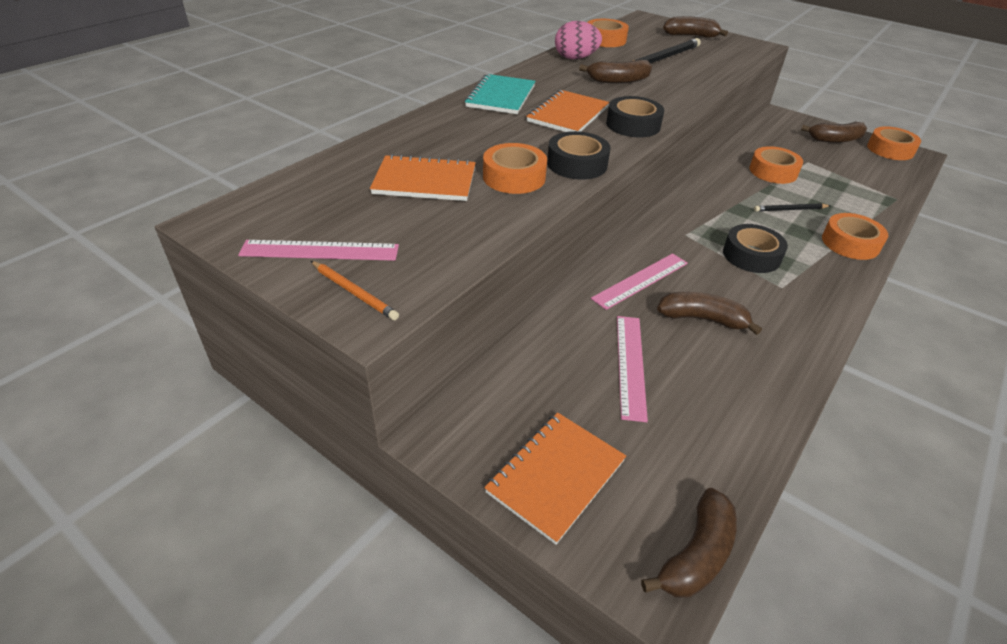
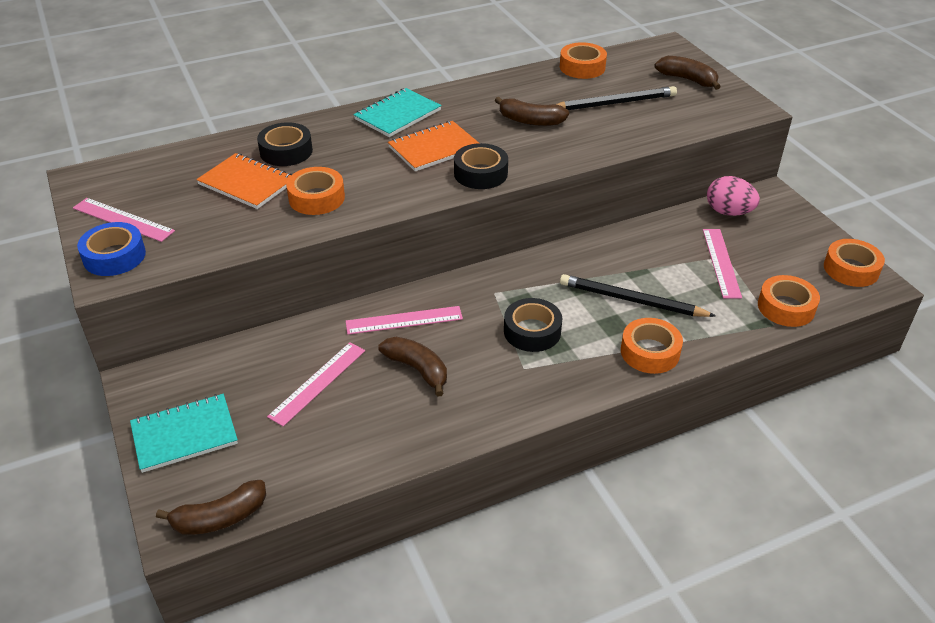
camera: 30 degrees right, 0 degrees up
orange pencil [311,261,399,320] -> blue tape [77,222,146,276]
orange notebook [484,412,626,545] -> turquoise notebook [130,394,238,473]
black tape [547,131,611,180] -> black tape moved to [257,122,313,166]
pink egg [555,21,602,59] -> pink egg moved to [707,176,760,216]
orange tape [749,146,803,184] -> orange tape moved to [758,275,820,327]
black pencil [754,203,831,212] -> black pencil [560,274,716,317], size x1.77
brown banana [801,122,867,143] -> none
none -> pink ruler [703,229,742,299]

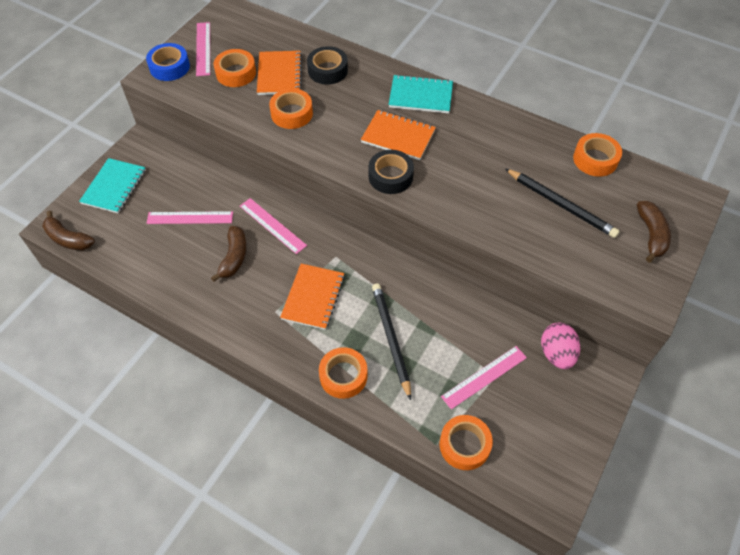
camera: 55 degrees right, 15 degrees up
turquoise notebook [130,394,238,473] -> turquoise notebook turned 75 degrees clockwise [79,158,146,213]
brown banana [495,97,569,126] -> none
black tape [504,298,562,352] -> orange notebook [280,264,345,330]
orange tape [824,239,885,287] -> orange tape moved to [214,49,256,87]

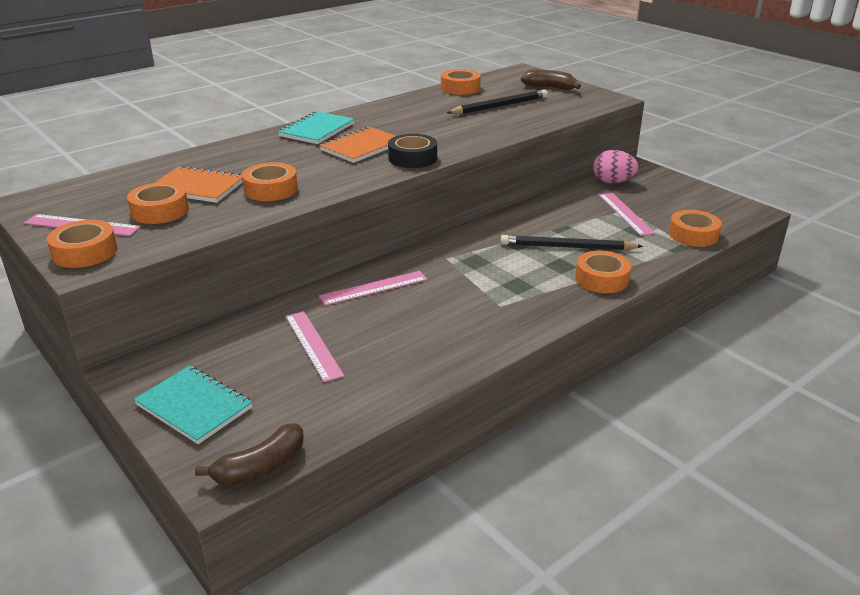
camera: 70 degrees left, 25 degrees down
blue tape [146,43,190,81] -> orange tape [47,220,117,268]
pink ruler [146,211,233,224] -> pink ruler turned 45 degrees counterclockwise [285,311,345,382]
brown banana [211,226,247,282] -> none
orange notebook [280,264,345,330] -> none
black tape [307,46,348,85] -> none

